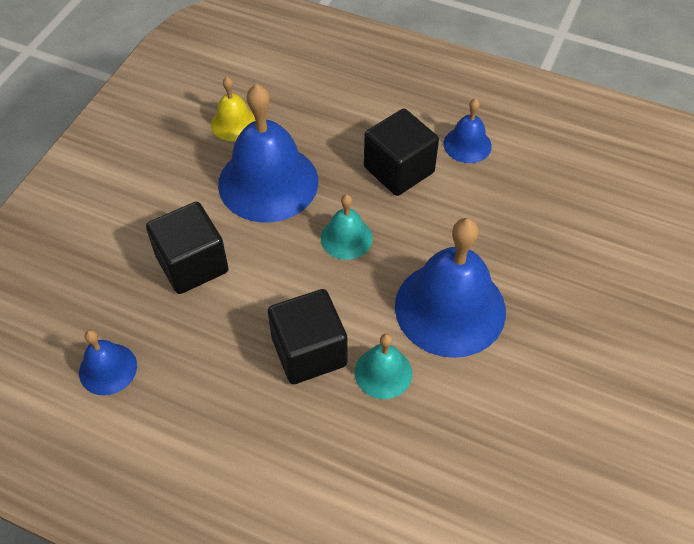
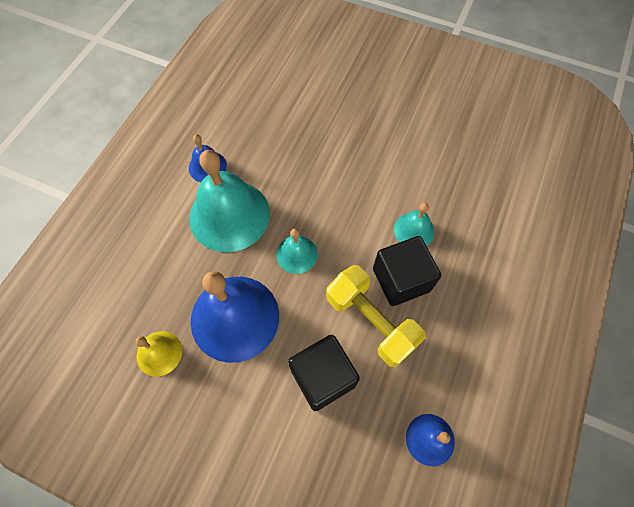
camera: 90 degrees left, 10 degrees up
black cube [364,109,439,196] -> turquoise bell [189,150,270,252]
blue bell [395,218,506,358] -> none
none -> yellow dumbbell [326,265,426,368]

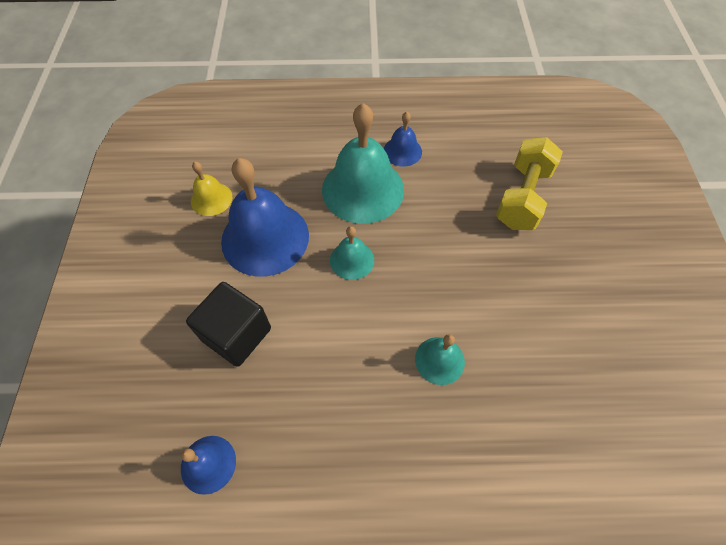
camera: 65 degrees right, 5 degrees down
yellow dumbbell [326,265,426,368] -> yellow dumbbell moved to [496,137,563,230]
black cube [373,236,441,306] -> none

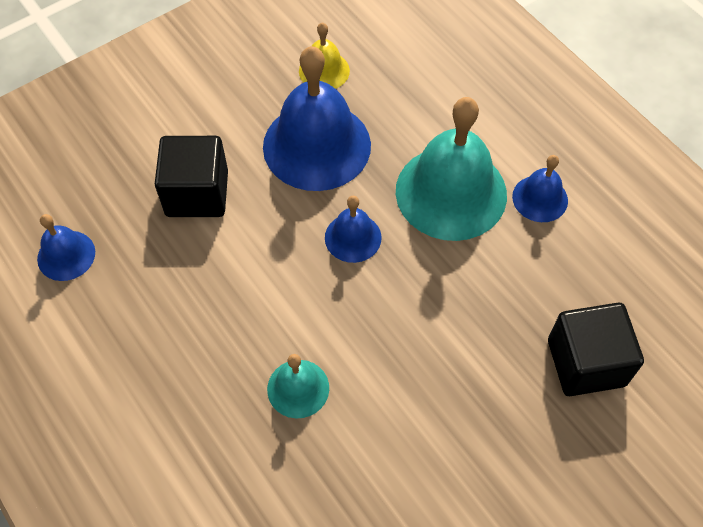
camera: 55 degrees right, 0 degrees up
turquoise bell [330,226,374,280] -> blue bell [325,196,382,263]
yellow dumbbell [496,137,563,230] -> black cube [548,302,644,396]

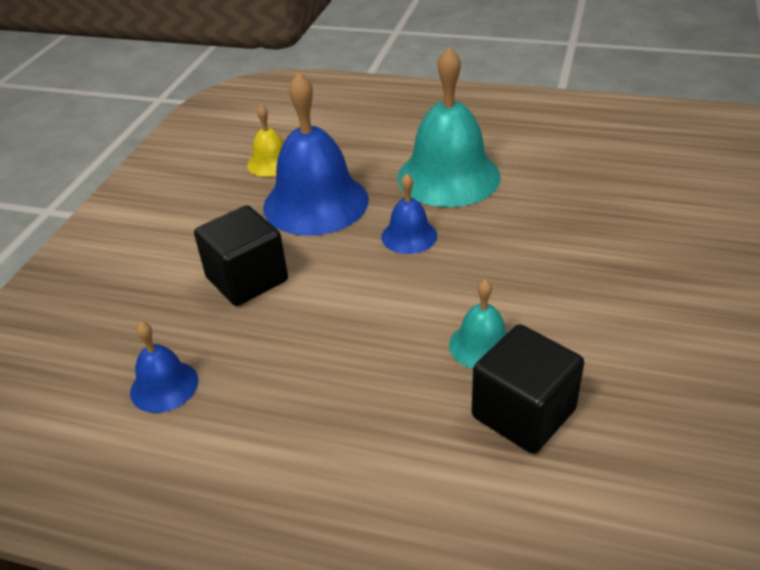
camera: 35 degrees left, 20 degrees down
blue bell [512,155,568,222] -> none
black cube [548,302,644,396] -> black cube moved to [472,324,584,454]

